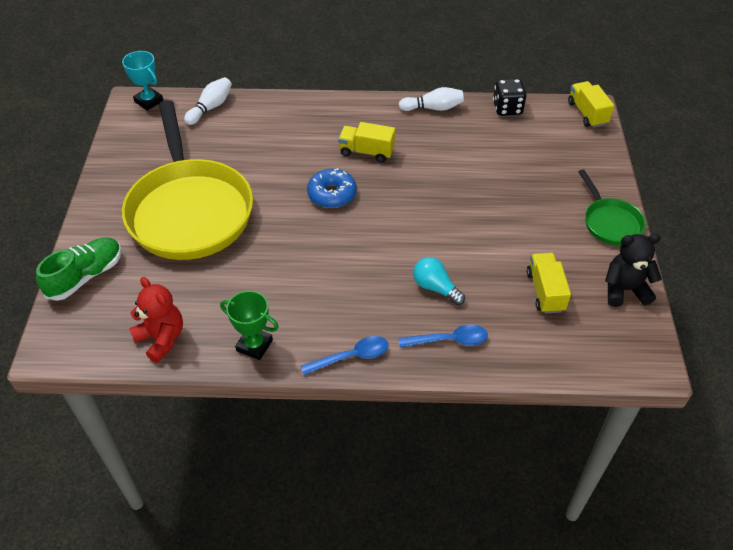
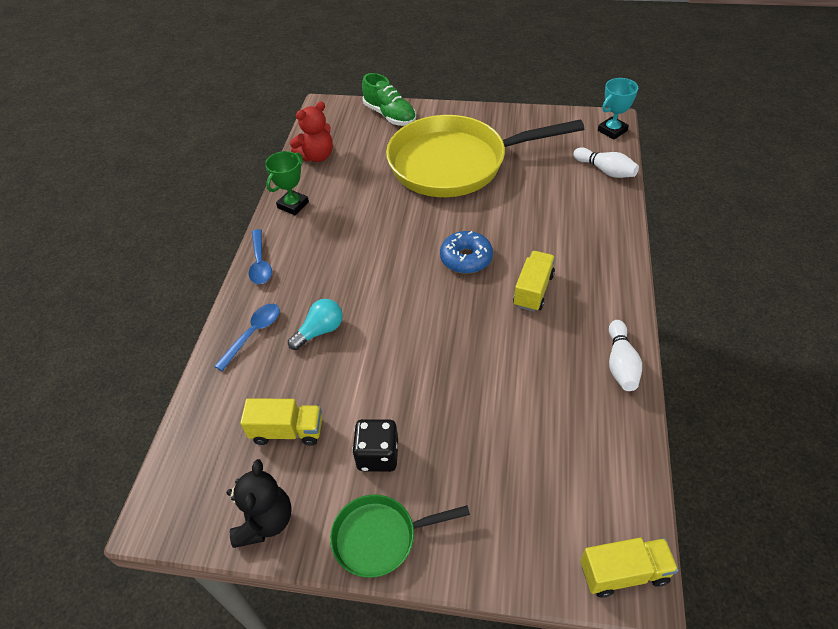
camera: 100 degrees right, 0 degrees up
blue spoon [398,324,488,347] -> blue spoon turned 150 degrees counterclockwise [214,304,280,371]
black dice [493,79,527,116] -> black dice moved to [352,419,398,472]

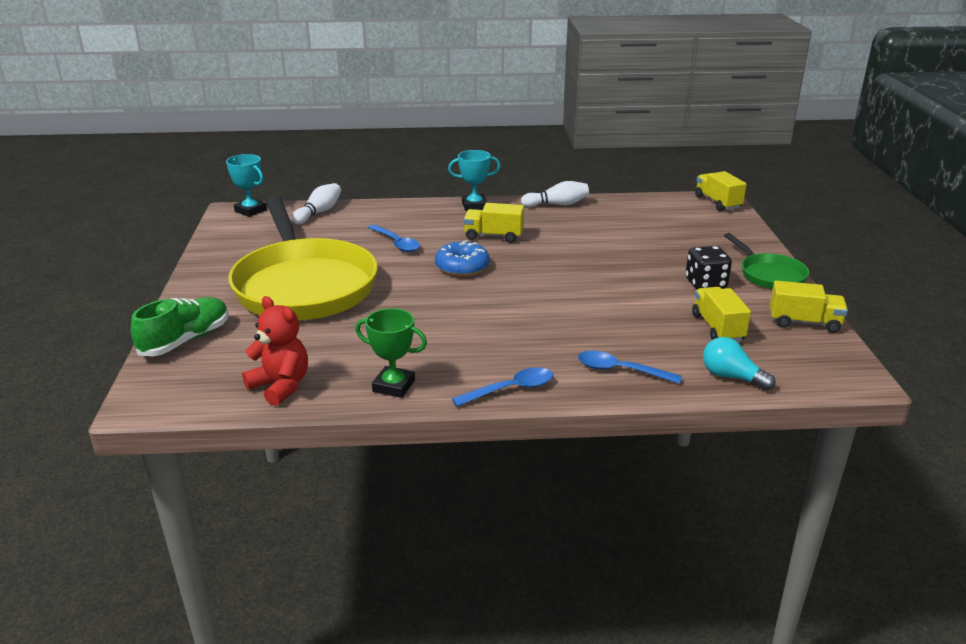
camera: 105 degrees left, 20 degrees down
black teddy bear [227,459,291,548] -> yellow truck [770,281,848,333]
turquoise light bulb [288,299,343,350] -> turquoise light bulb moved to [703,337,776,390]
none -> blue spoon [368,224,420,252]
none -> turquoise trophy [448,150,501,211]

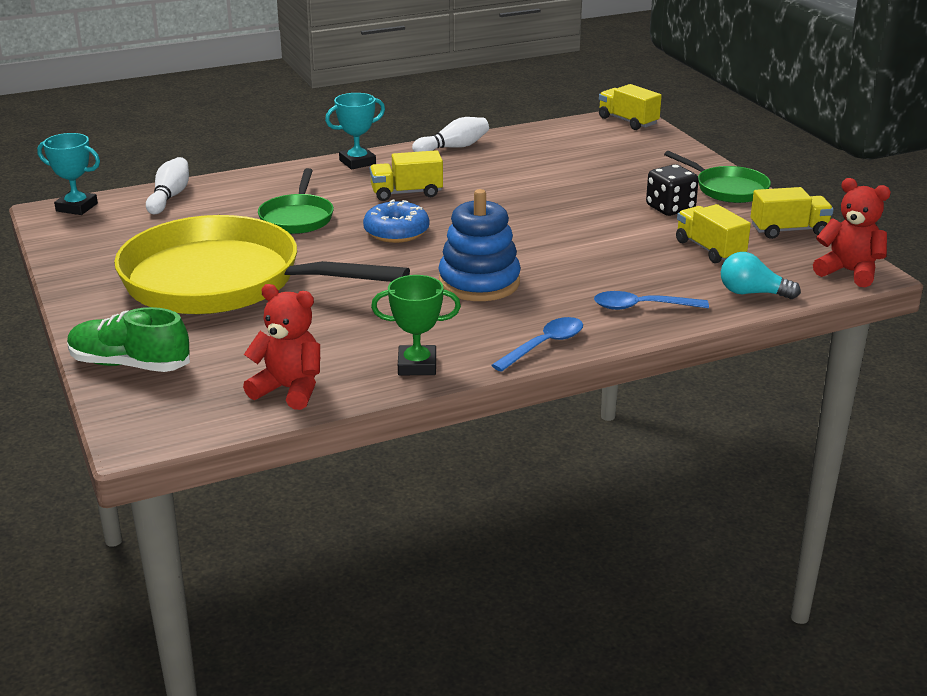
camera: 20 degrees left, 0 degrees up
green shoe [131,297,229,356] -> green shoe turned 90 degrees counterclockwise [67,307,190,372]
yellow pan [228,195,378,321] -> yellow pan turned 150 degrees clockwise [114,215,410,315]
blue spoon [368,224,420,252] -> green pan [258,168,334,234]
none -> blue stacking toy [439,189,521,301]
none -> red teddy bear [813,178,891,287]

